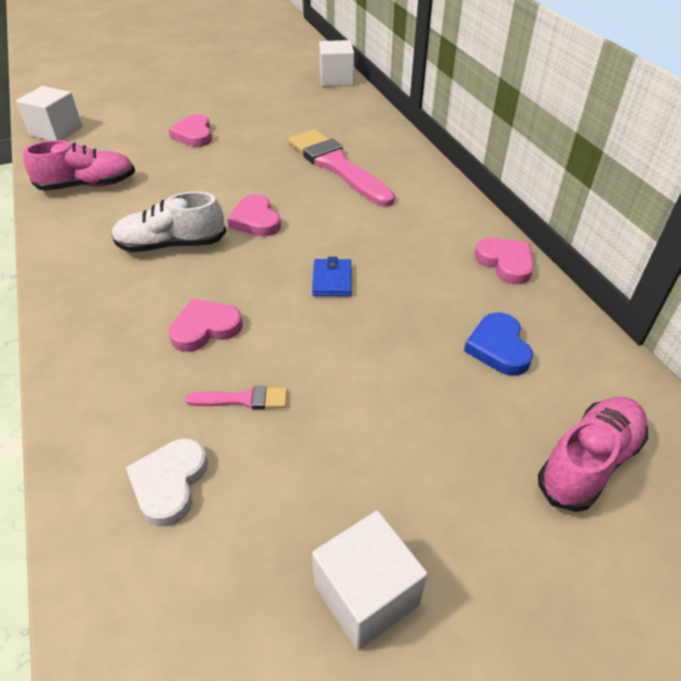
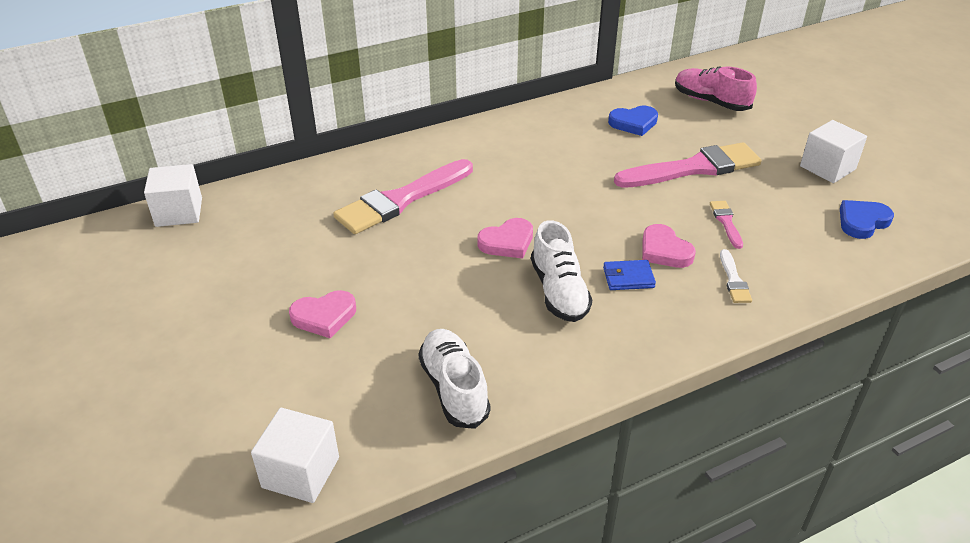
camera: 95 degrees left, 5 degrees down
pink shoe [23,140,135,191] -> white shoe [418,329,490,429]
white heart [126,438,208,526] -> none
blue wallet [312,257,352,296] -> blue wallet moved to [603,260,656,290]
pink heart [474,238,534,284] -> none
none -> pink brush [614,142,761,188]
none -> white brush [720,249,752,303]
none -> blue heart [840,200,894,239]

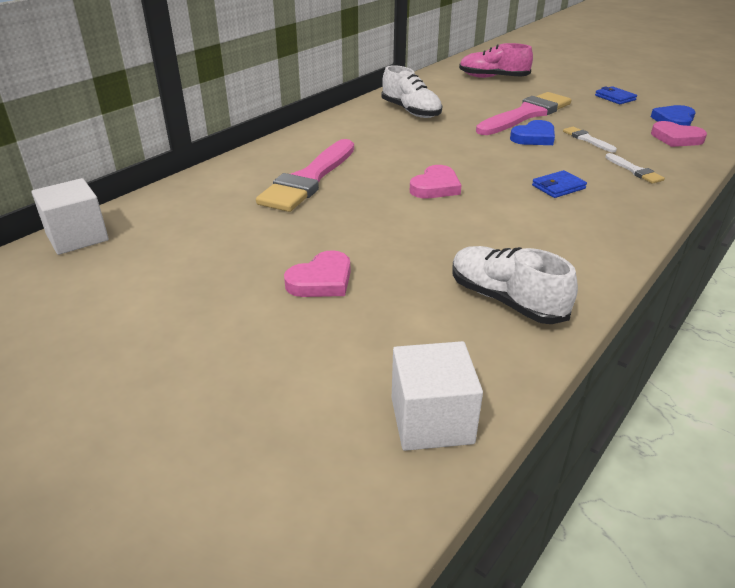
camera: 25 degrees left, 5 degrees down
white shoe [531,220,592,322] -> white shoe moved to [381,65,442,118]
blue heart [608,106,658,136] -> blue heart moved to [510,120,555,145]
pink heart [642,224,696,268] -> pink heart moved to [651,121,707,147]
pink brush [710,201,743,249] -> white brush [563,127,617,152]
white cube [800,120,867,183] -> blue wallet [595,86,637,104]

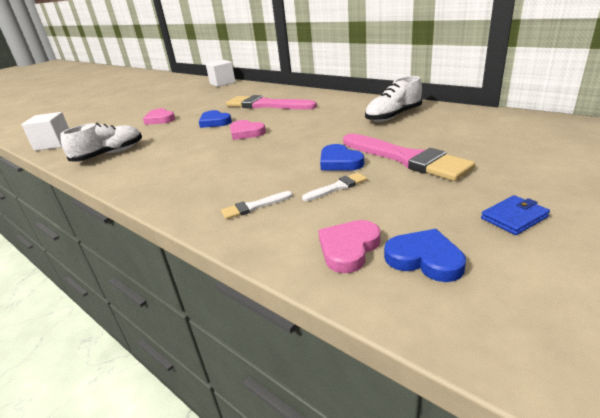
camera: 95 degrees right, 5 degrees down
pink shoe [459,43,533,78] -> none
blue wallet [532,170,587,198] -> none
none -> blue heart [199,110,232,128]

